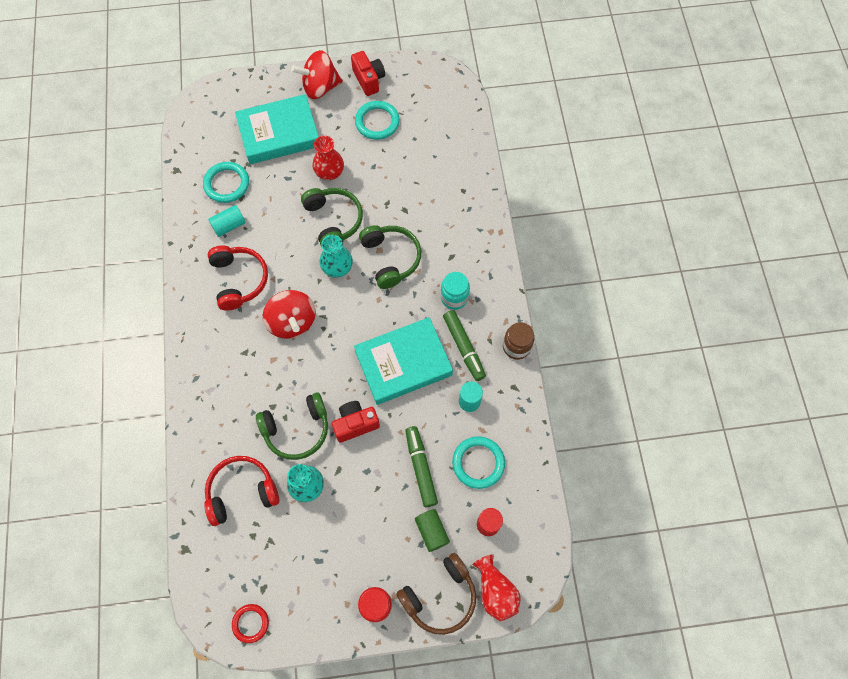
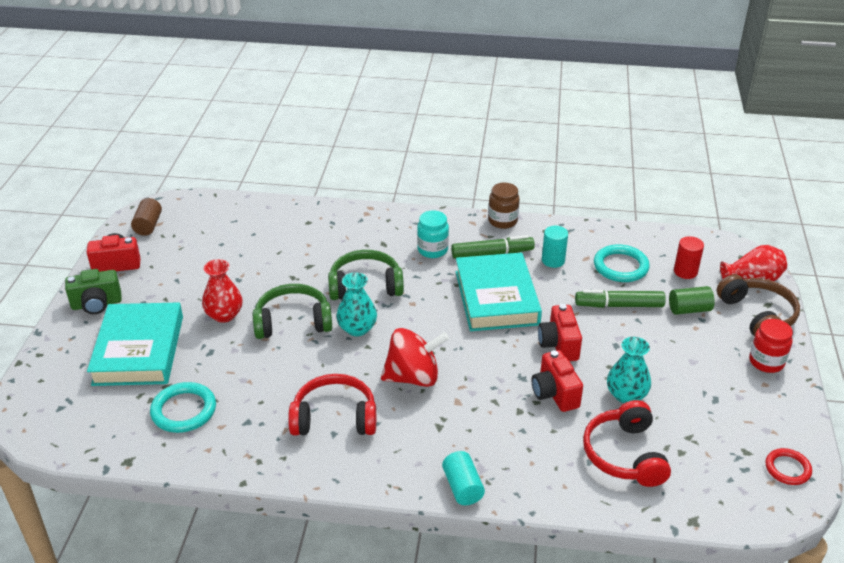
camera: 75 degrees left, 30 degrees down
turquoise cylinder [208,205,246,237] -> turquoise cylinder moved to [442,451,485,505]
green headphones [256,392,328,460] -> red camera [532,350,583,412]
red spinning top [291,50,343,99] -> green camera [65,269,122,314]
turquoise ring [355,101,400,140] -> none
none -> brown cylinder [131,198,162,236]

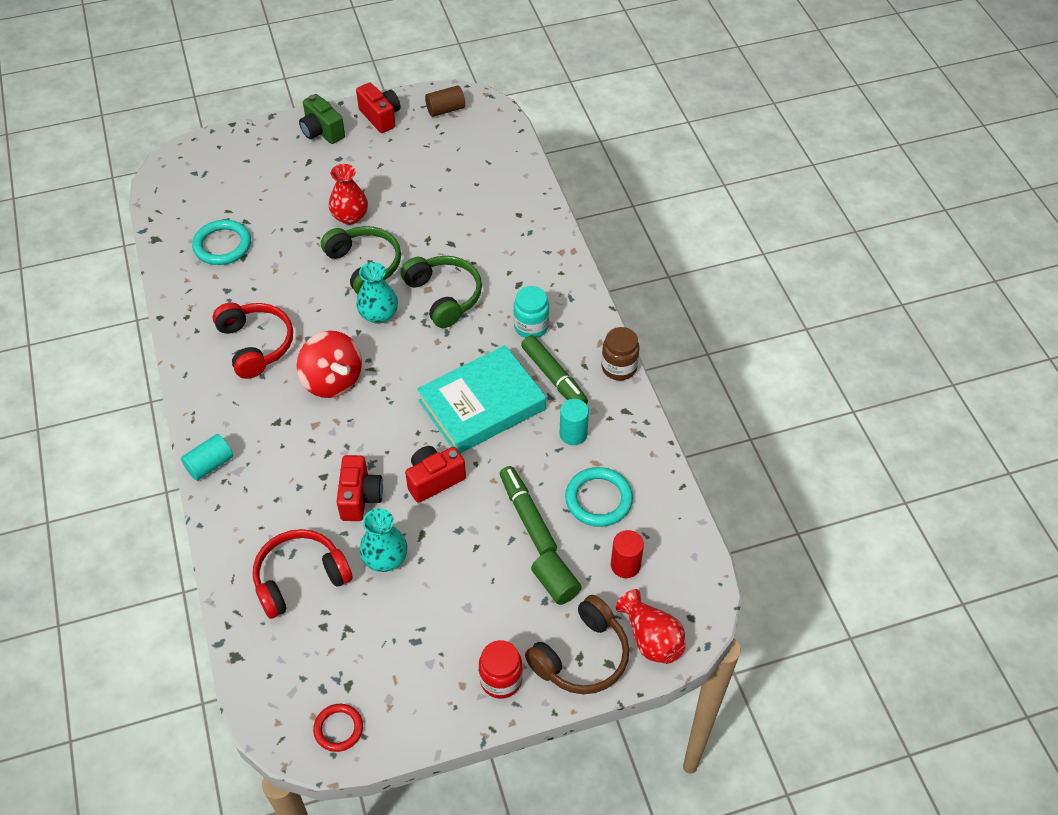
camera: 65 degrees right, 15 degrees up
turquoise book [87,302,183,386] -> none
red camera [532,350,583,412] -> red camera turned 135 degrees clockwise [337,455,383,521]

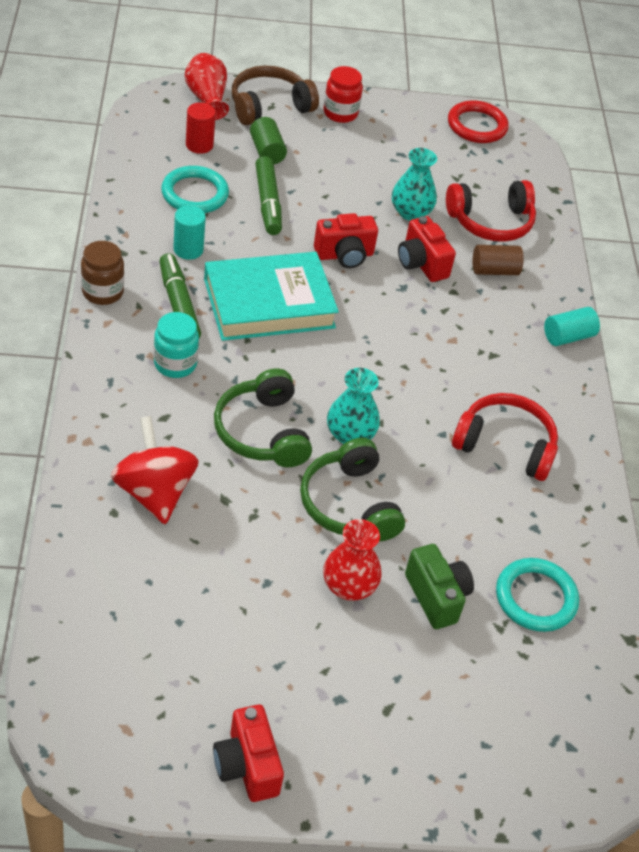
camera: 170 degrees left, 5 degrees down
red headphones [213,303,293,379] -> red headphones turned 120 degrees clockwise [452,393,558,481]
red spinning top [297,331,362,398] -> red spinning top moved to [111,416,199,524]
green camera [299,94,345,144] -> green camera moved to [405,544,474,629]
red ring [313,704,363,752] -> red ring [448,100,509,143], size x1.53
red camera [337,455,383,521] -> red camera turned 45 degrees counterclockwise [398,216,456,282]
brown cylinder [425,85,465,117] -> brown cylinder moved to [473,245,524,275]

